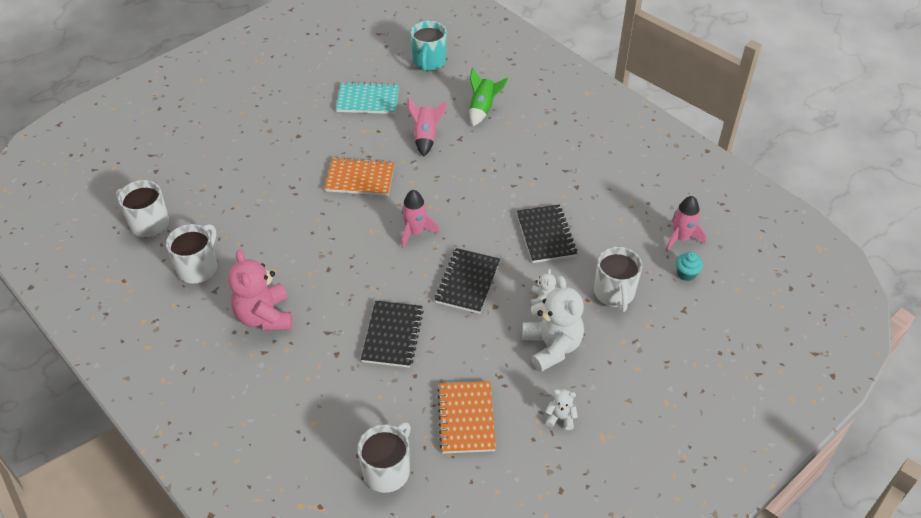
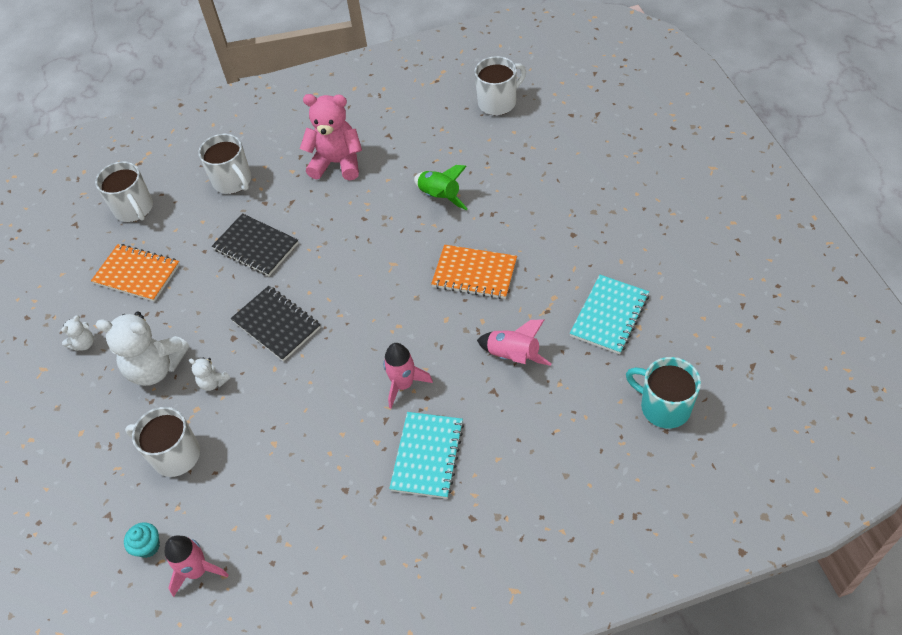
camera: 120 degrees right, 5 degrees up
white mug [166,224,217,284] -> white mug moved to [198,134,251,194]
orange notebook [325,157,395,196] -> orange notebook turned 75 degrees clockwise [431,245,517,299]
pink rocket [401,190,439,248] -> pink rocket moved to [383,343,433,408]
green rocket [469,68,508,126] -> green rocket moved to [414,165,468,210]
black notebook [517,204,577,263] -> none
none -> turquoise notebook [389,412,464,499]

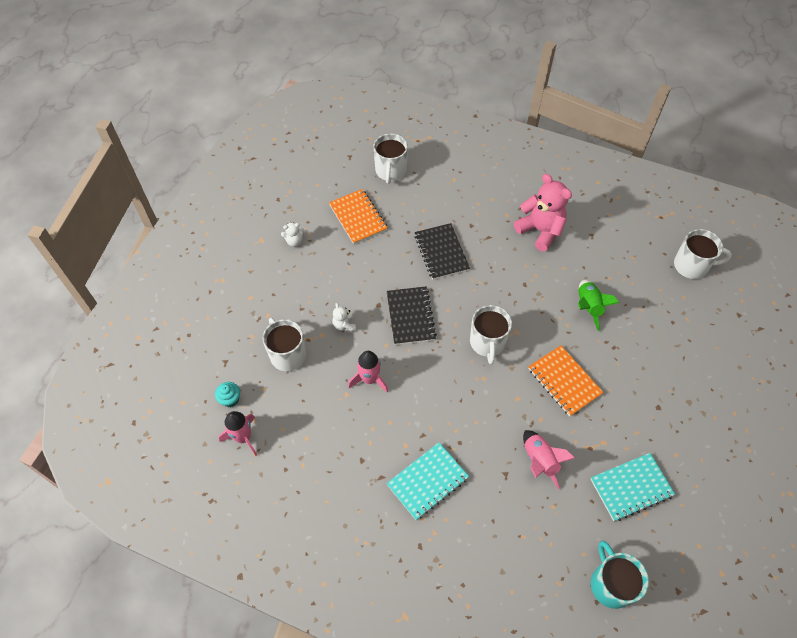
camera: 35 degrees right, 5 degrees up
white teddy bear [96,311,189,386] -> none
white mug [198,134,251,194] -> white mug moved to [470,305,512,364]
pink rocket [383,343,433,408] -> pink rocket moved to [348,351,388,392]

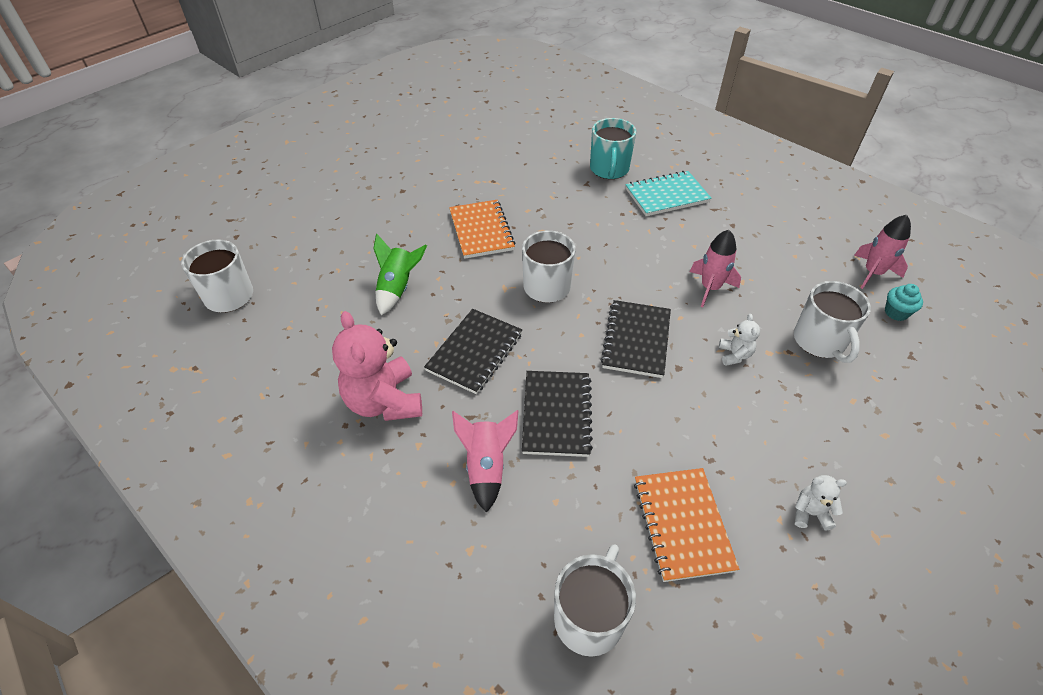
camera: 160 degrees left, 10 degrees down
pink rocket [523,430,575,489] -> pink rocket moved to [452,410,518,513]
turquoise notebook [591,453,675,521] -> none
turquoise mug [591,541,649,609] -> turquoise mug moved to [590,118,636,179]
none -> black notebook [424,309,522,394]

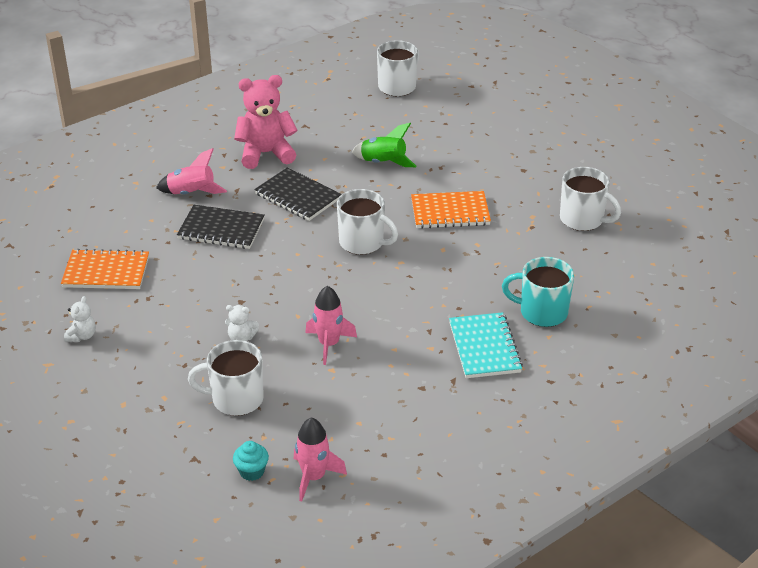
camera: 100 degrees right, 10 degrees down
white mug [554,544,636,657] -> white mug moved to [560,167,621,231]
black notebook [600,300,671,378] -> none

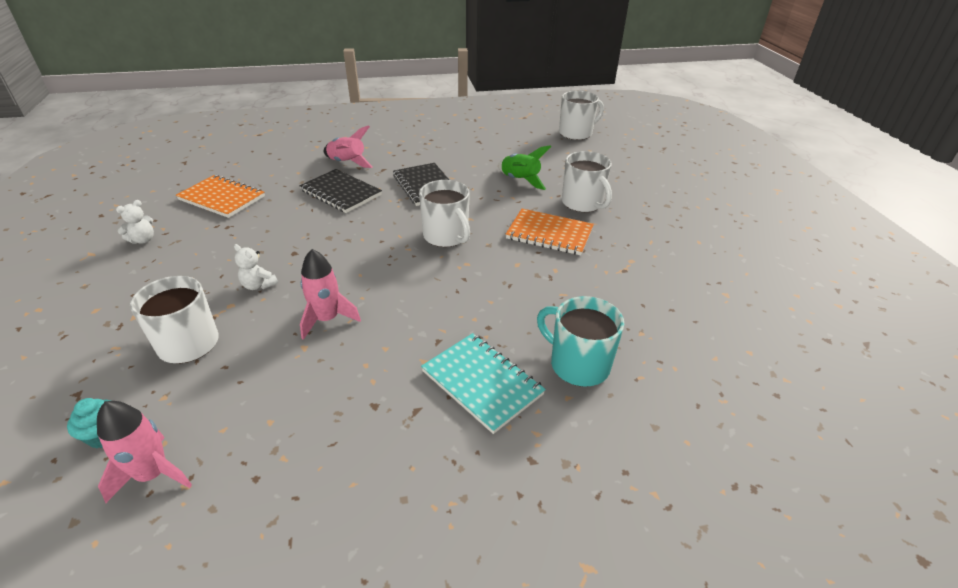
camera: 25 degrees right, 0 degrees up
pink teddy bear [234,75,297,169] -> none
turquoise notebook [449,312,523,378] -> turquoise notebook turned 60 degrees counterclockwise [421,333,546,434]
white mug [560,167,621,231] -> white mug moved to [562,151,612,212]

